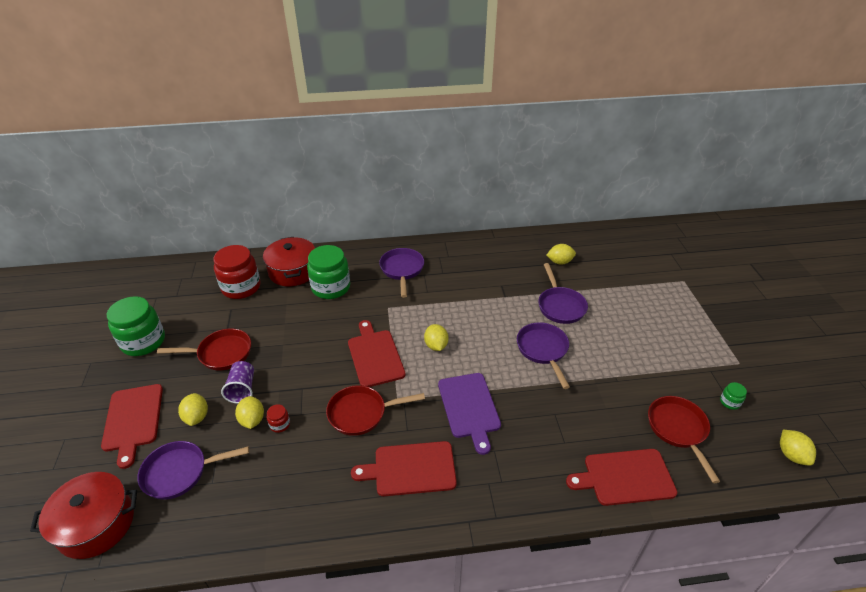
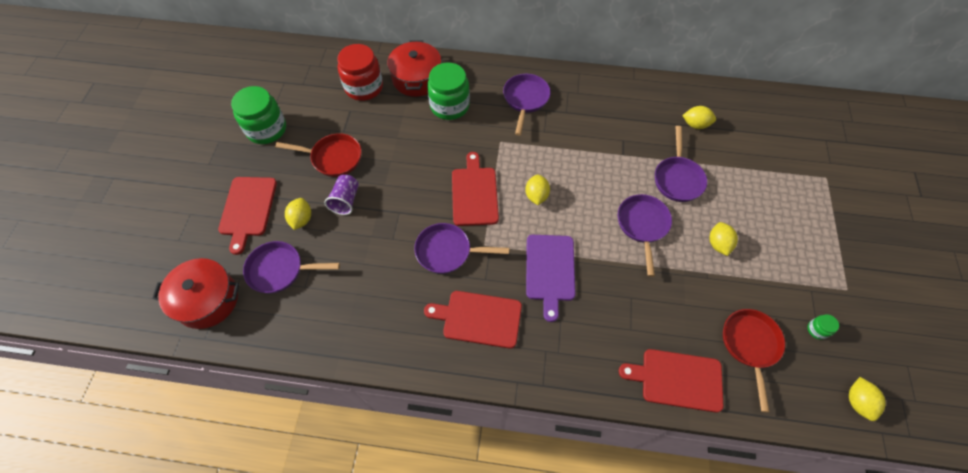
camera: 15 degrees right, 20 degrees up
yellow lemon [235,396,264,429] -> yellow lemon moved to [709,222,738,256]
red jar [267,404,290,433] -> none
red pan [326,385,425,436] -> purple pan [414,223,509,274]

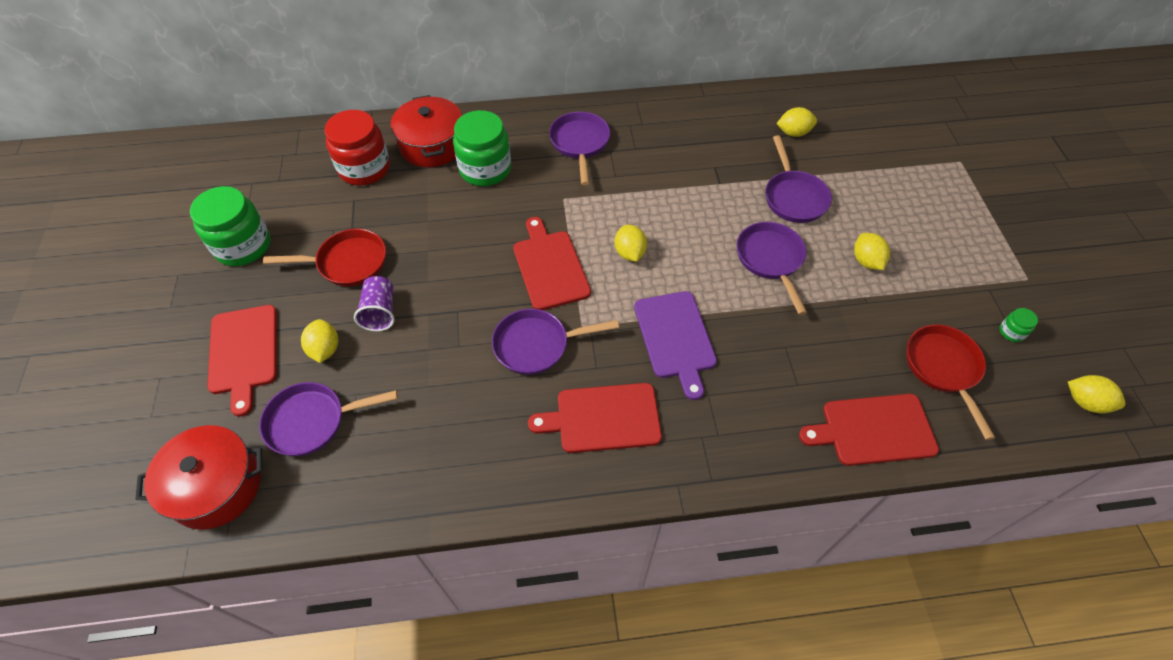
camera: 15 degrees left, 5 degrees down
yellow lemon [849,377,886,421] -> yellow lemon turned 45 degrees counterclockwise [1068,375,1125,413]

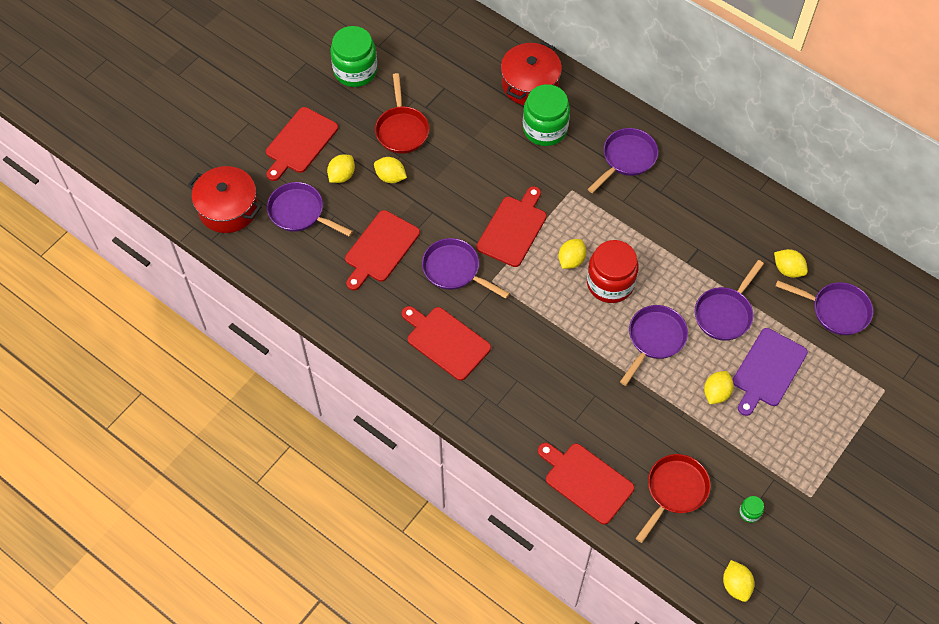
camera: 45 degrees right, 5 degrees up
red pan [263,229,386,286] -> red pan turned 45 degrees clockwise [375,73,429,154]
red jar [324,110,390,186] -> red jar moved to [587,240,639,303]
purple cup [354,276,395,331] -> yellow lemon [374,157,407,183]
purple cutting board [634,291,717,400] -> purple cutting board moved to [733,328,808,416]
none -> red cutting board [345,210,420,290]
none -> purple pan [776,280,873,335]

